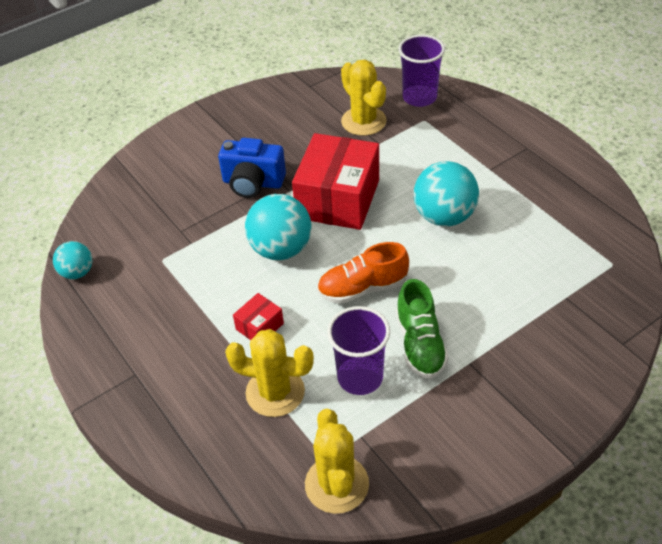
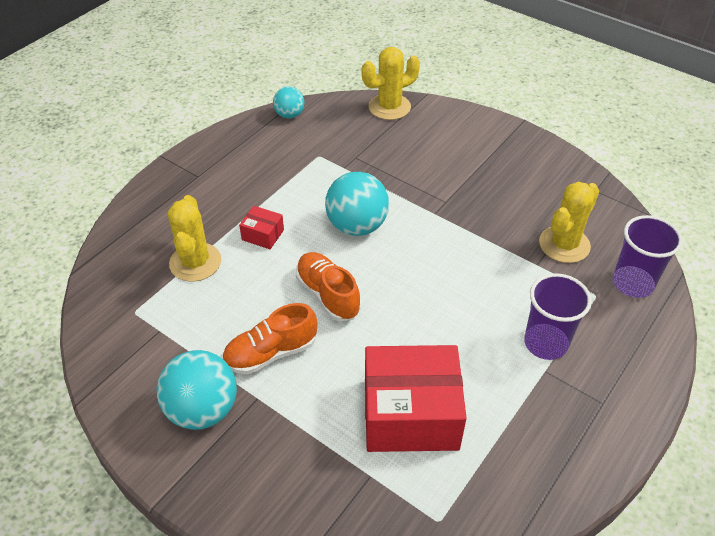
camera: 70 degrees right, 0 degrees up
blue camera [218,138,286,198] -> none
red box [292,133,379,230] -> red box moved to [365,345,467,452]
yellow cactus [305,409,369,514] -> yellow cactus moved to [362,47,420,120]
purple cup [327,306,390,395] -> purple cup moved to [524,273,592,360]
green shoe [396,279,449,379] -> orange shoe [222,303,317,375]
turquoise ball [414,161,479,227] -> turquoise ball moved to [157,350,237,430]

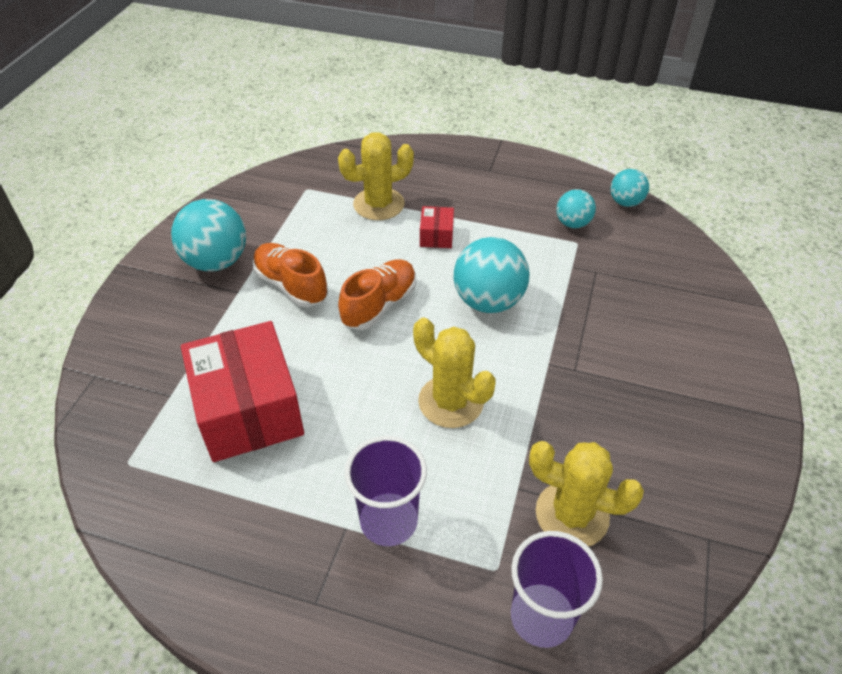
camera: 70 degrees right, 0 degrees up
yellow cactus [362,47,420,120] -> yellow cactus moved to [413,318,496,428]
none -> turquoise ball [556,189,596,228]

